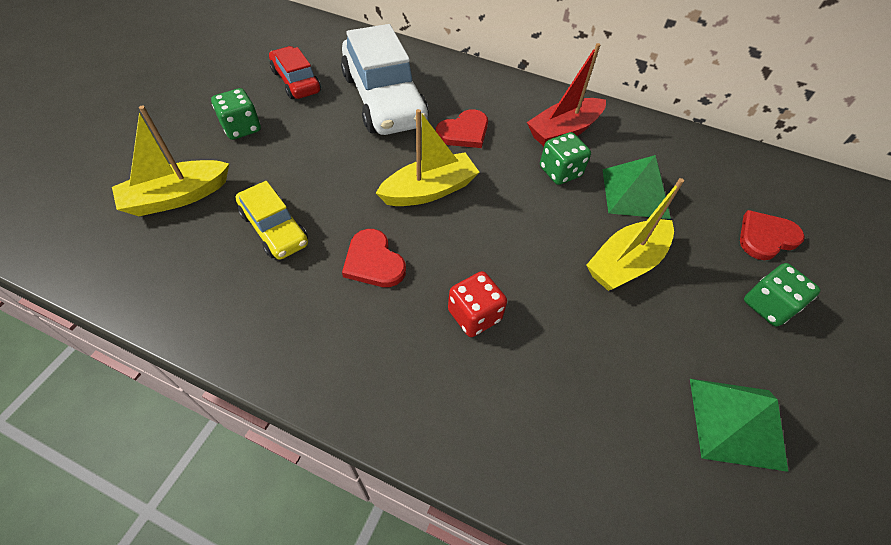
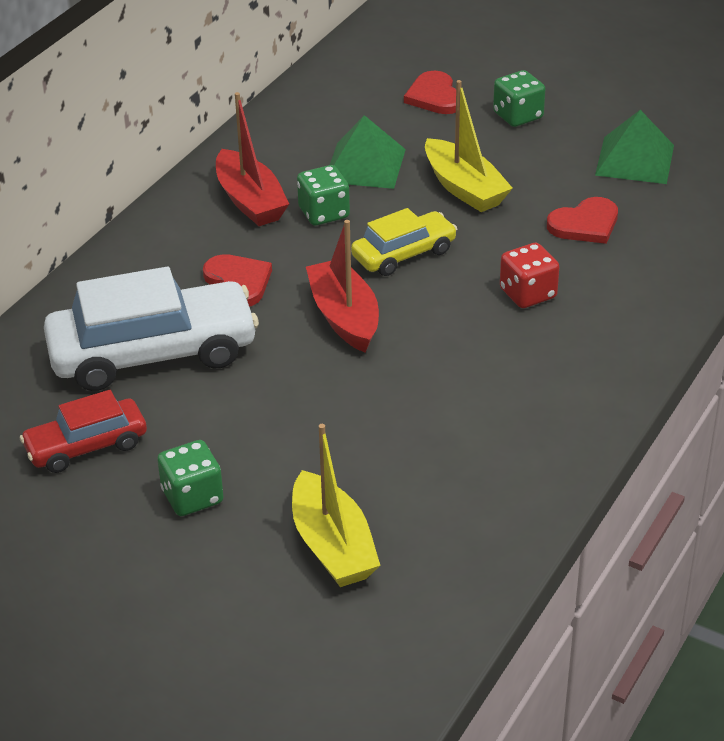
camera: 80 degrees left, 15 degrees down
yellow car [235,181,308,260] -> yellow car moved to [351,208,457,276]
red heart [342,229,406,287] -> red heart moved to [547,197,618,244]
yellow boat [376,109,479,206] -> red boat [306,220,379,352]

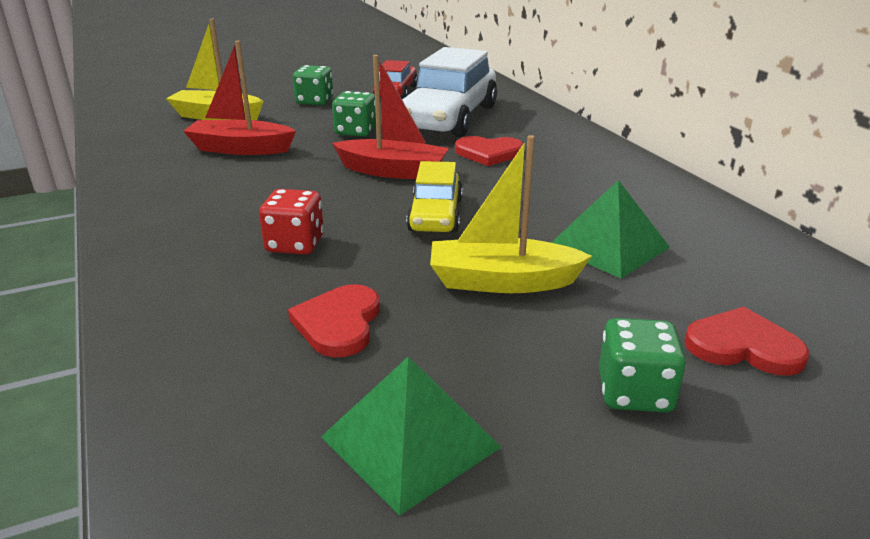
camera: 125 degrees right, 10 degrees down
red boat [216,92,289,226] -> red boat moved to [183,41,296,155]
green dice [297,165,350,225] -> green dice moved to [332,91,376,137]

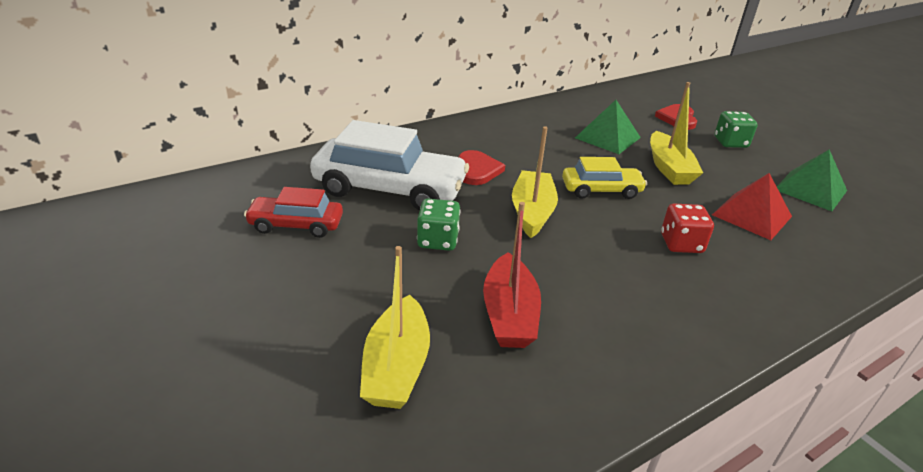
camera: 100 degrees left, 5 degrees up
red heart [288,284,380,357] -> red pyramid [712,173,792,240]
green dice [293,65,333,105] -> none
red boat [332,55,449,179] -> yellow boat [512,126,558,238]

